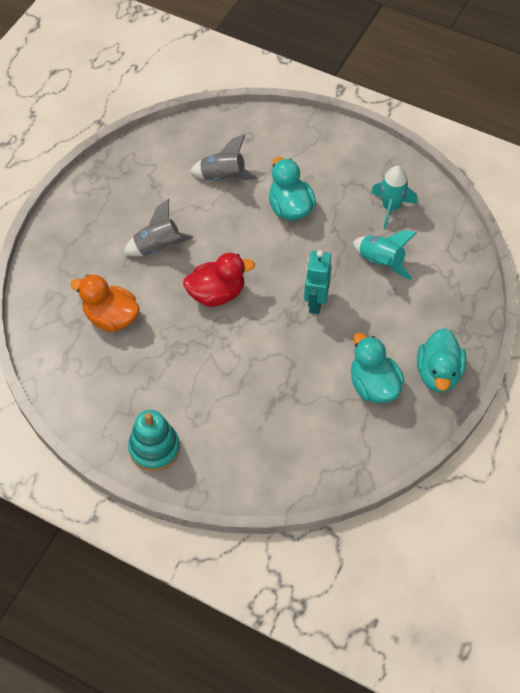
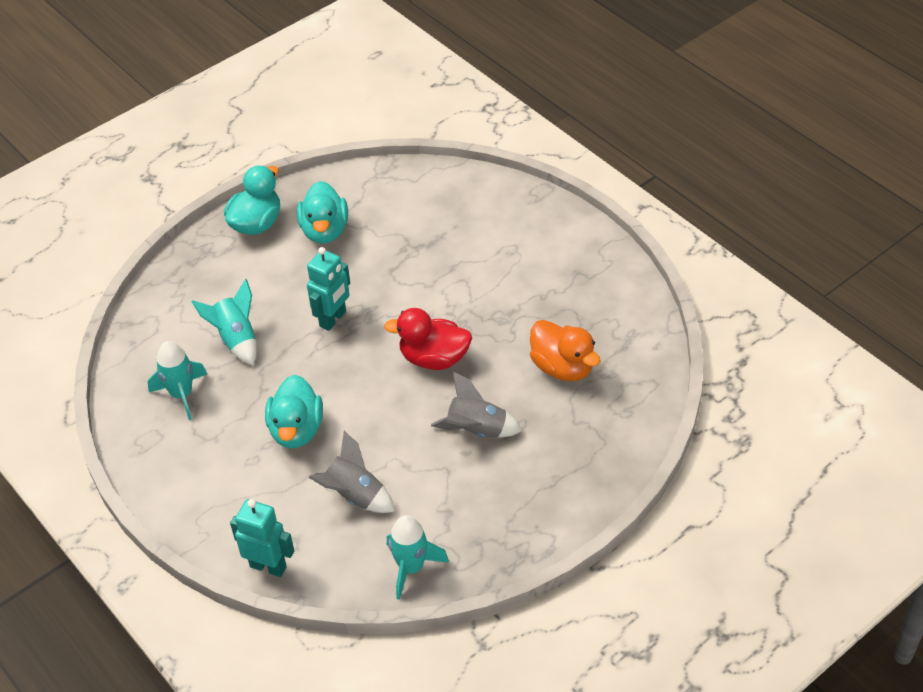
camera: 155 degrees left, 10 degrees down
turquoise stacking toy [128,410,180,472] -> none
none -> turquoise robot [230,499,294,577]
none -> turquoise rocket [387,515,449,600]

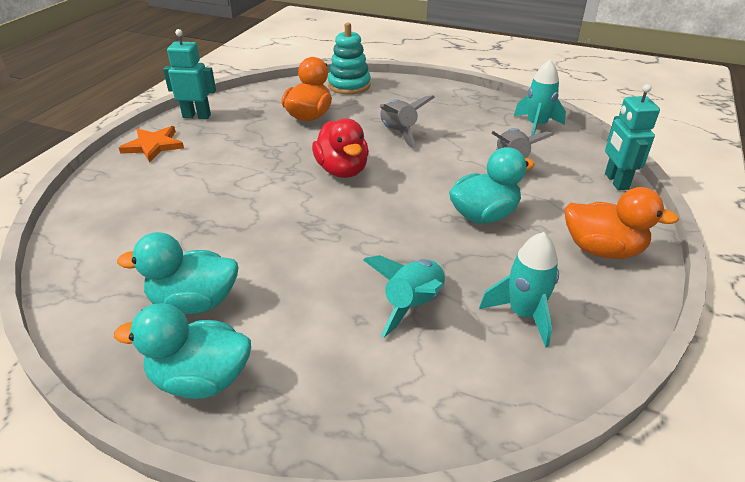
camera: 120 degrees left, 10 degrees down
turquoise duck [297,181,348,244] -> turquoise duck turned 150 degrees counterclockwise [117,232,238,314]
turquoise robot [307,247,350,331] -> turquoise robot moved to [163,29,216,119]
none -> orange star [119,126,184,163]
none -> turquoise stacking toy [328,23,371,95]
none -> orange duck [565,187,679,259]

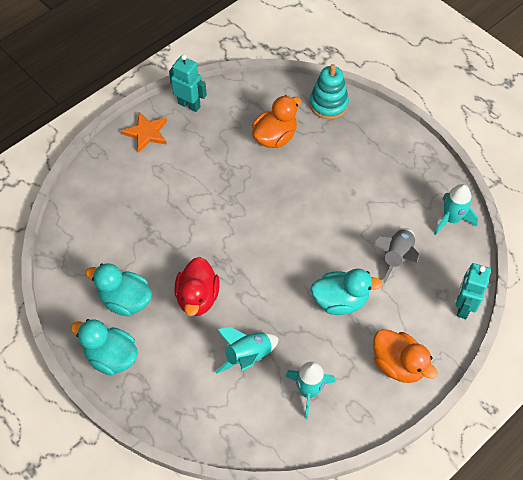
camera: 25 degrees right, 20 degrees up
red duck [312,119,369,178] -> red duck moved to [174,257,220,316]
grey rocket [380,95,435,148] -> none

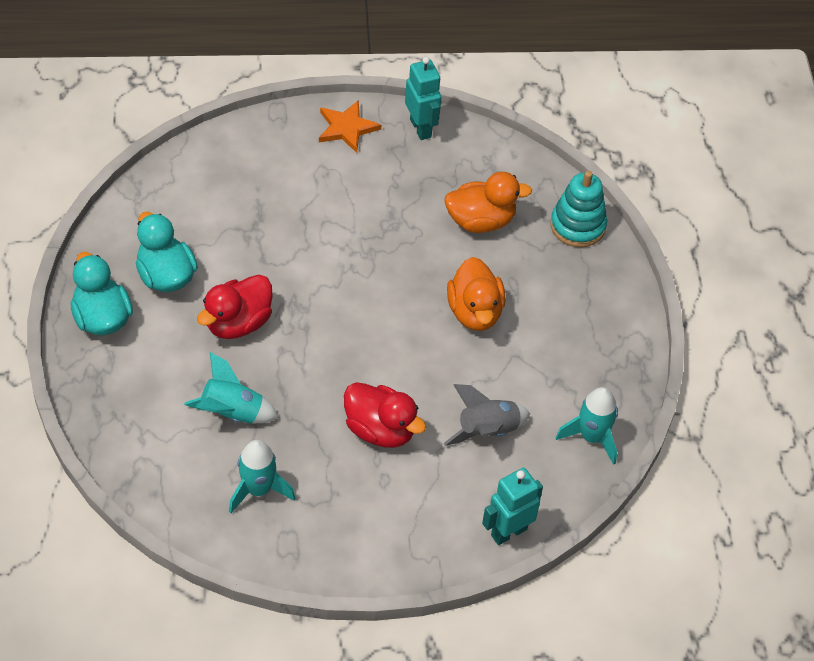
camera: 35 degrees right, 5 degrees down
turquoise duck [311,268,383,315] -> red duck [344,382,426,448]
orange duck [373,329,437,383] -> orange duck moved to [447,257,505,331]

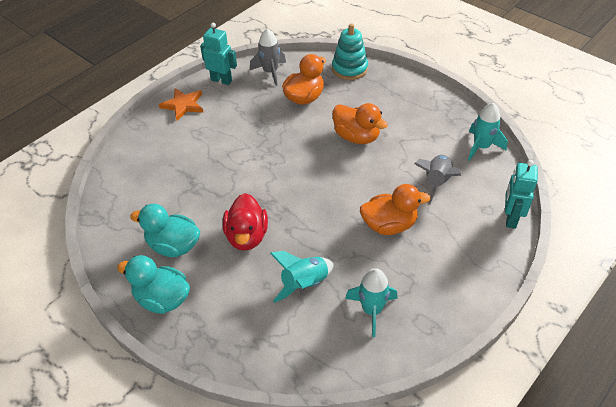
camera: 40 degrees left, 5 degrees down
red duck [344,382,426,448] -> orange duck [360,184,431,235]
none -> grey rocket [250,29,286,86]

